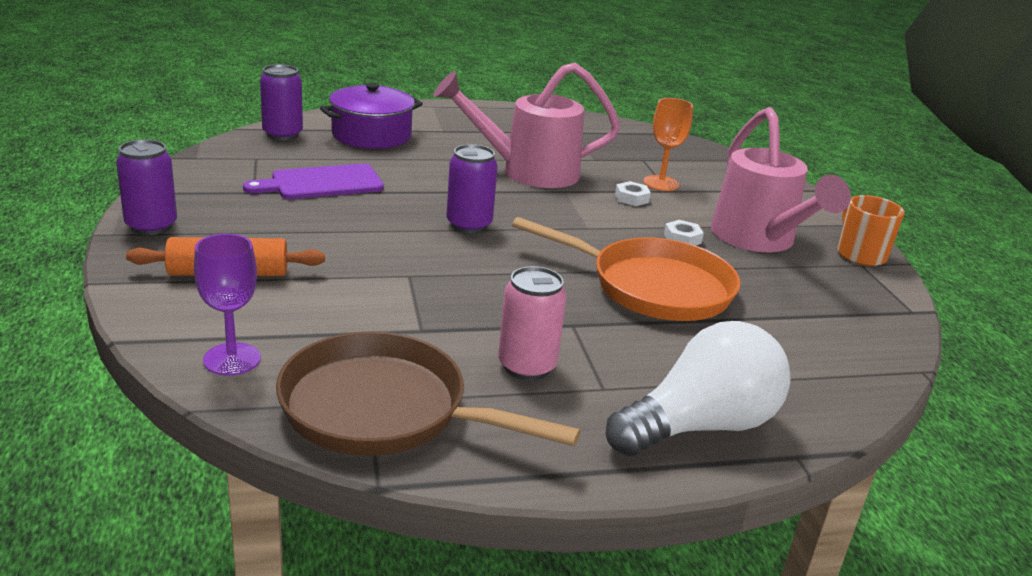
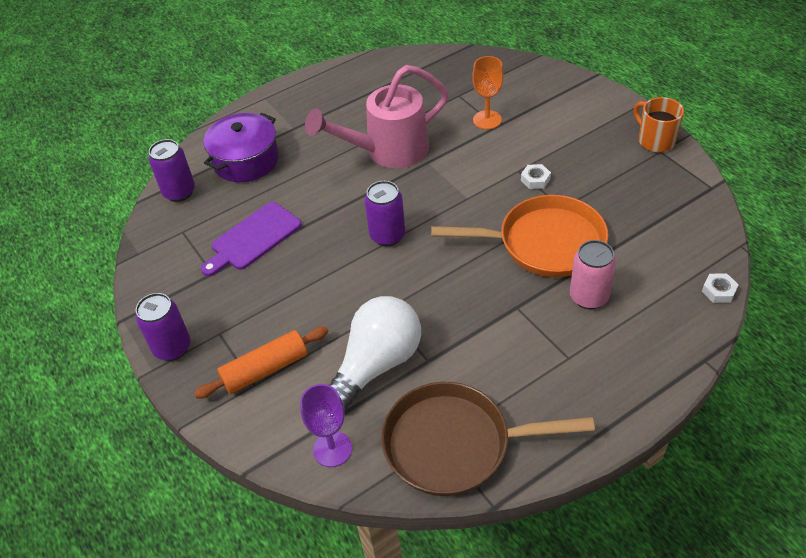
camera: 15 degrees left, 20 degrees up
pink can [498,266,567,381] -> pink can moved to [570,240,616,309]
white light bulb [605,321,791,456] -> white light bulb moved to [329,296,421,412]
white nut [615,181,651,206] -> white nut moved to [702,273,739,303]
pink watering can [711,107,851,252] -> none

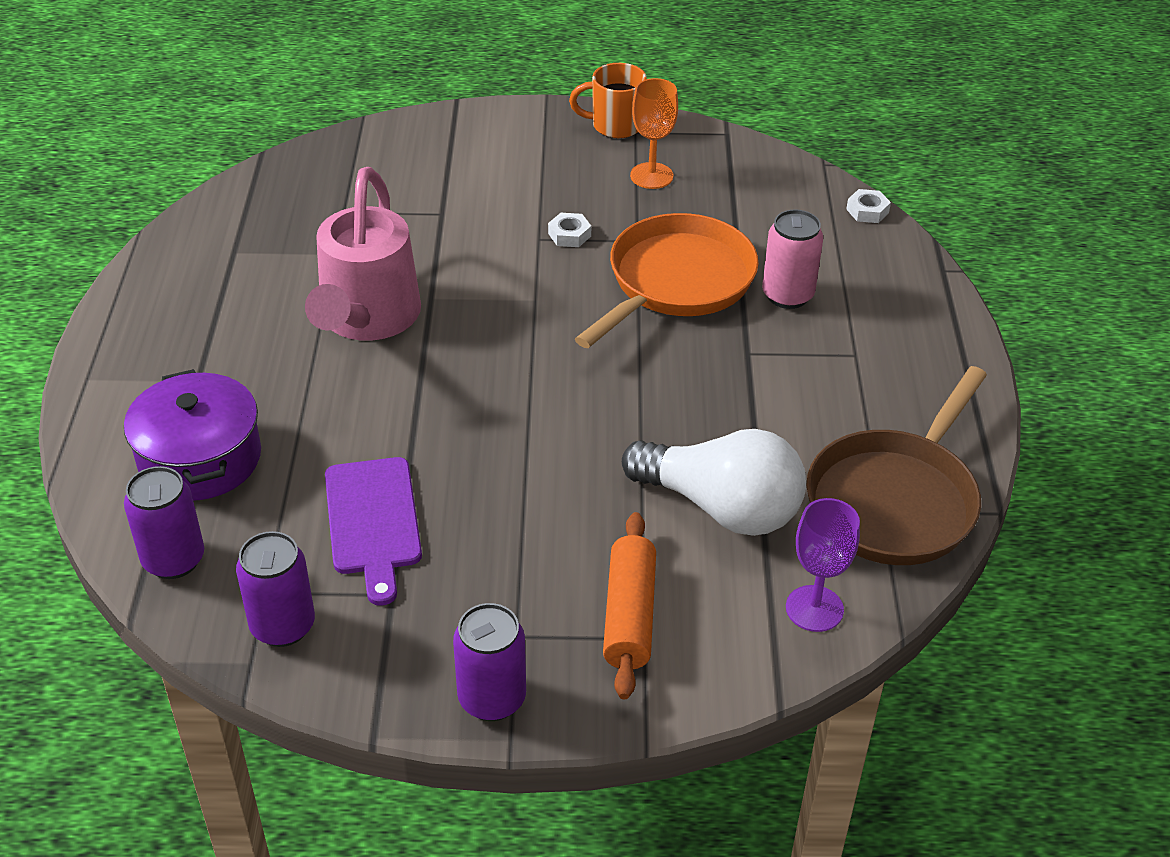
camera: 60 degrees left, 5 degrees down
white light bulb [329,296,421,412] -> white light bulb turned 135 degrees clockwise [622,429,806,536]
purple can [365,181,405,246] -> purple can moved to [236,531,315,647]
orange goblet [472,56,503,129] -> orange goblet moved to [630,78,678,189]

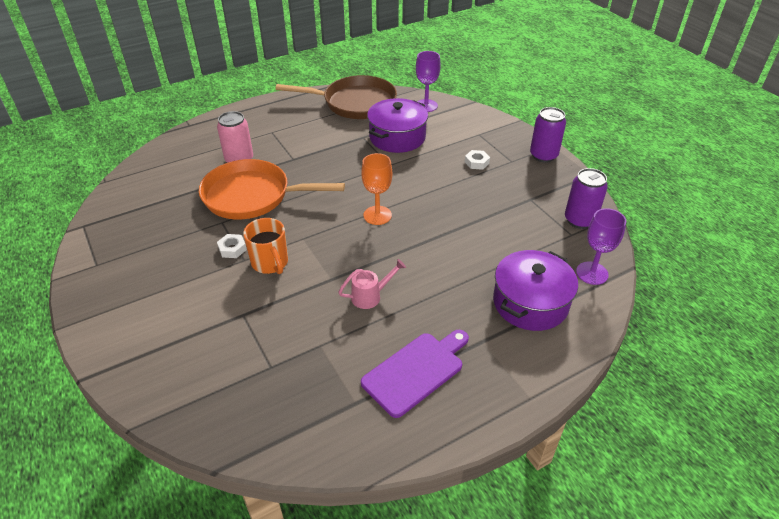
camera: 120 degrees left, 0 degrees up
purple can [124,466,204,579] -> purple goblet [576,208,626,285]
pink watering can [305,167,421,341] -> pink watering can [338,259,406,309], size x0.43
purple cutting board [325,457,422,606] -> purple cutting board moved to [361,330,469,418]
orange mug [569,63,647,138] -> orange mug moved to [243,218,288,274]
orange rolling pin [603,512,656,699] -> none
white light bulb [622,429,806,536] -> purple pot [367,98,428,153]
orange goblet [630,78,678,189] -> orange goblet moved to [361,153,392,225]
white nut [846,189,891,223] -> white nut moved to [465,150,490,170]

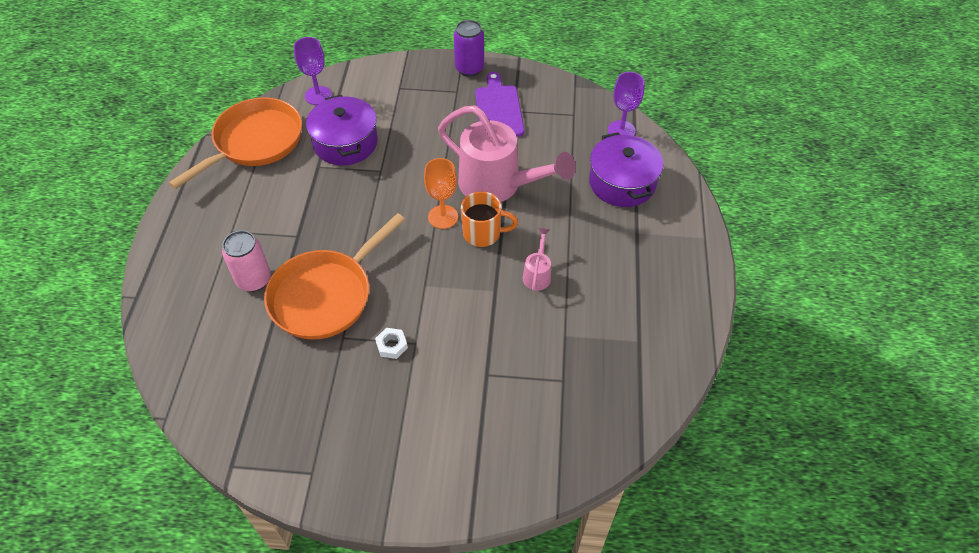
camera: 55 degrees left, 10 degrees up
orange mug [243,218,288,274] -> orange mug moved to [461,191,518,247]
brown pan [276,75,397,119] -> orange pan [169,97,302,189]
purple cutting board [361,330,469,418] -> purple cutting board moved to [475,72,524,137]
white nut [465,150,490,170] -> none
purple can [565,168,608,229] -> none
none -> pink watering can [438,105,576,202]

